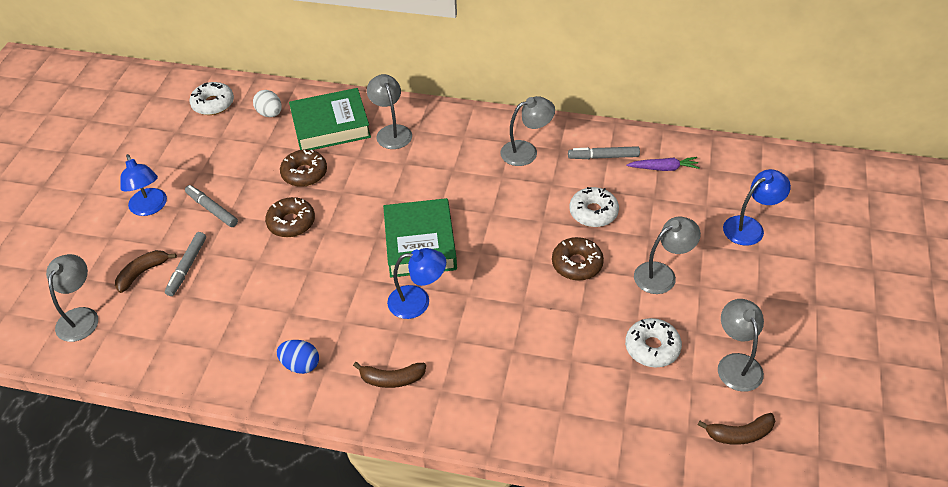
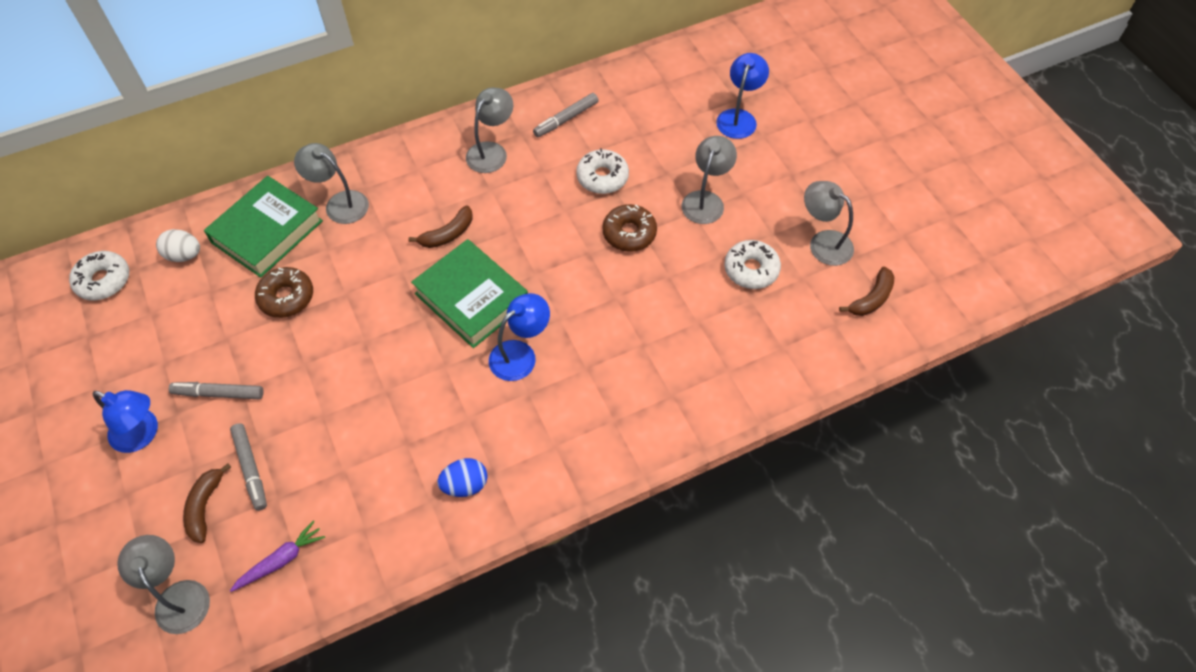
camera: 40 degrees left, 10 degrees up
brown donut [265,197,315,237] -> none
brown banana [353,362,426,388] -> brown banana moved to [408,206,472,248]
purple carrot [626,157,700,171] -> purple carrot moved to [230,520,325,592]

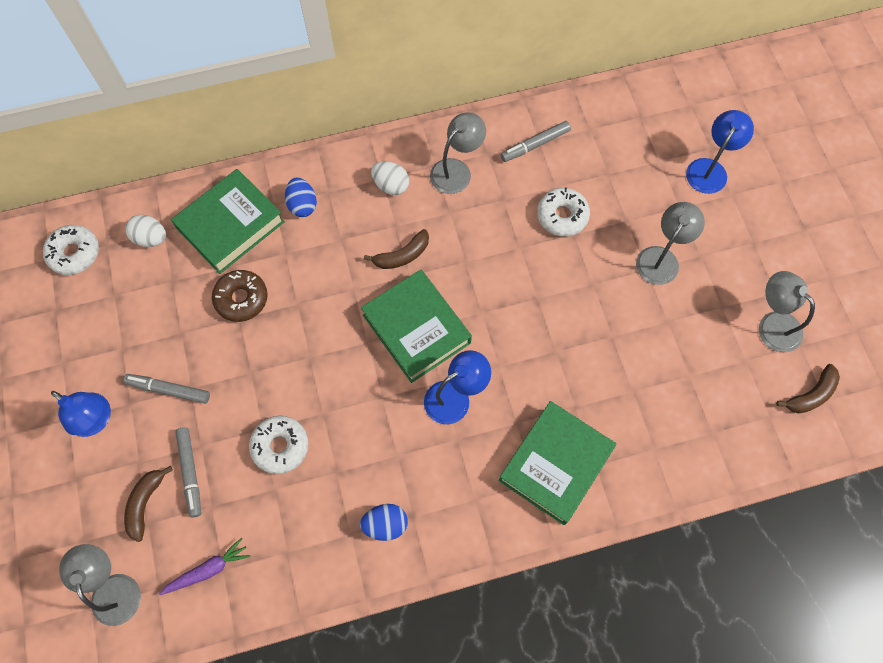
camera: 10 degrees right, 10 degrees up
grey lamp [294,143,369,224] -> blue egg [285,178,317,217]
brown donut [602,204,657,252] -> none
white donut [724,240,781,289] -> white donut moved to [249,416,308,474]
none -> white egg [371,161,409,195]
none -> green book [498,401,616,525]

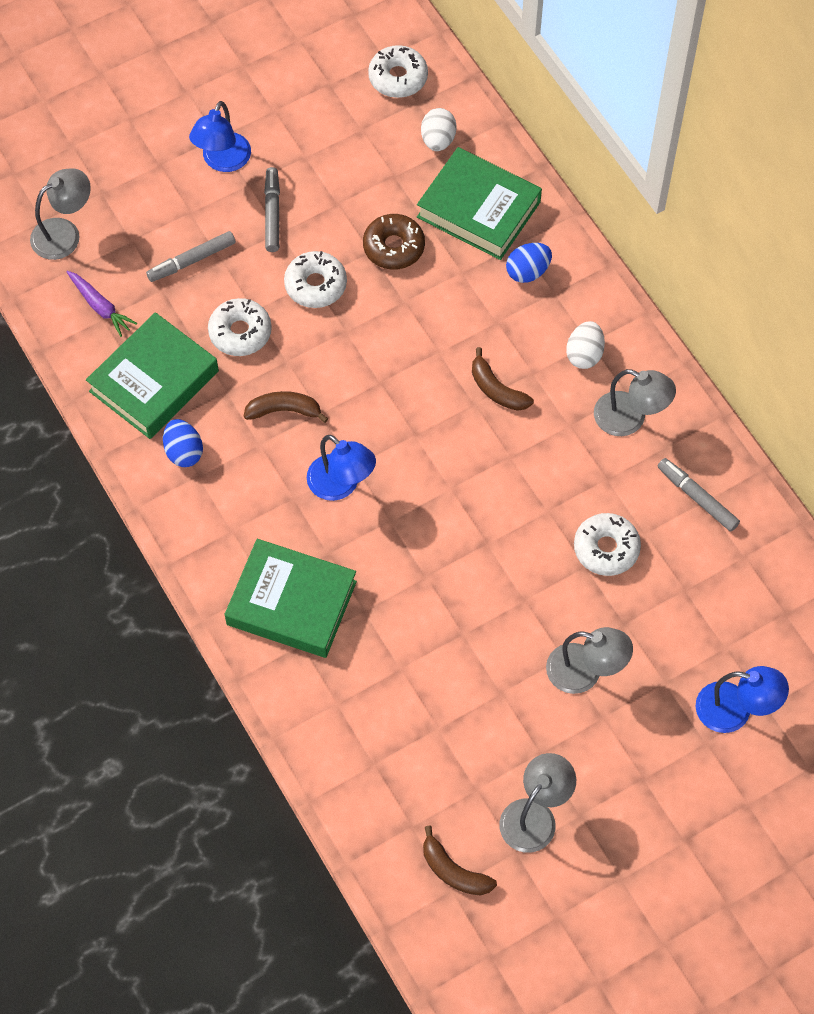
camera: 75 degrees right, 5 degrees down
brown banana [124,466,173,542] -> brown banana moved to [244,391,328,423]
green book [361,269,472,383] -> green book moved to [86,312,219,439]
none -> white donut [284,251,347,308]

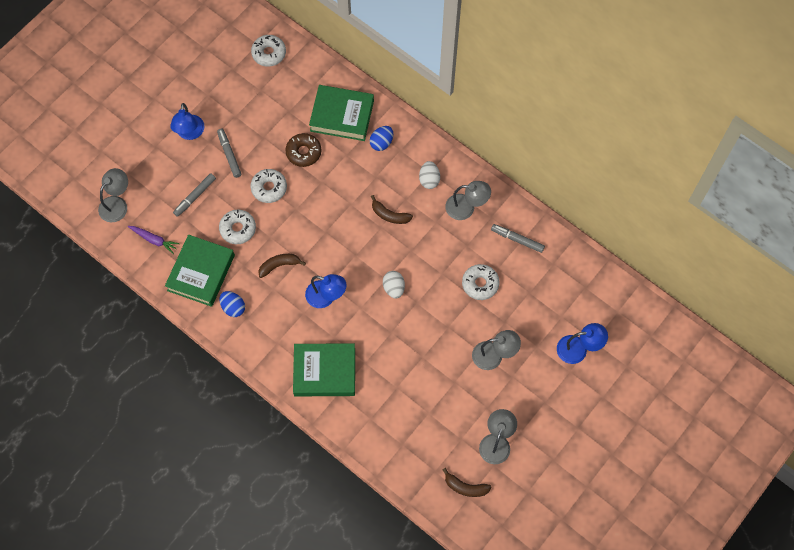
camera: 20 degrees left, 5 degrees up
white egg [421,108,457,151] -> white egg moved to [383,271,405,299]

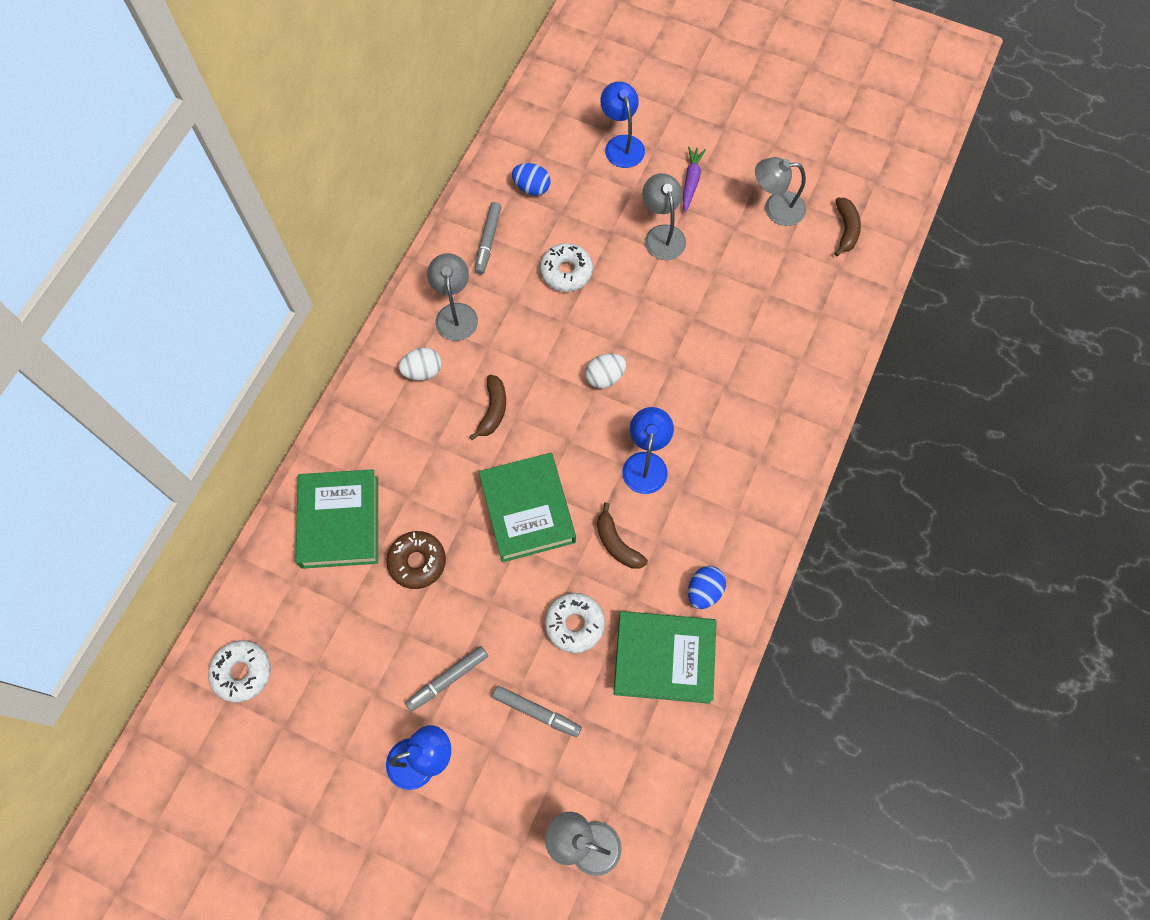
camera: 105 degrees left, 0 degrees up
purple carrot [128,226,179,254] -> purple carrot moved to [683,147,706,212]
white donut [251,169,287,203] -> none
green book [293,343,355,396] -> green book moved to [479,453,576,562]
blue egg [370,126,393,151] -> blue egg moved to [512,163,550,196]

